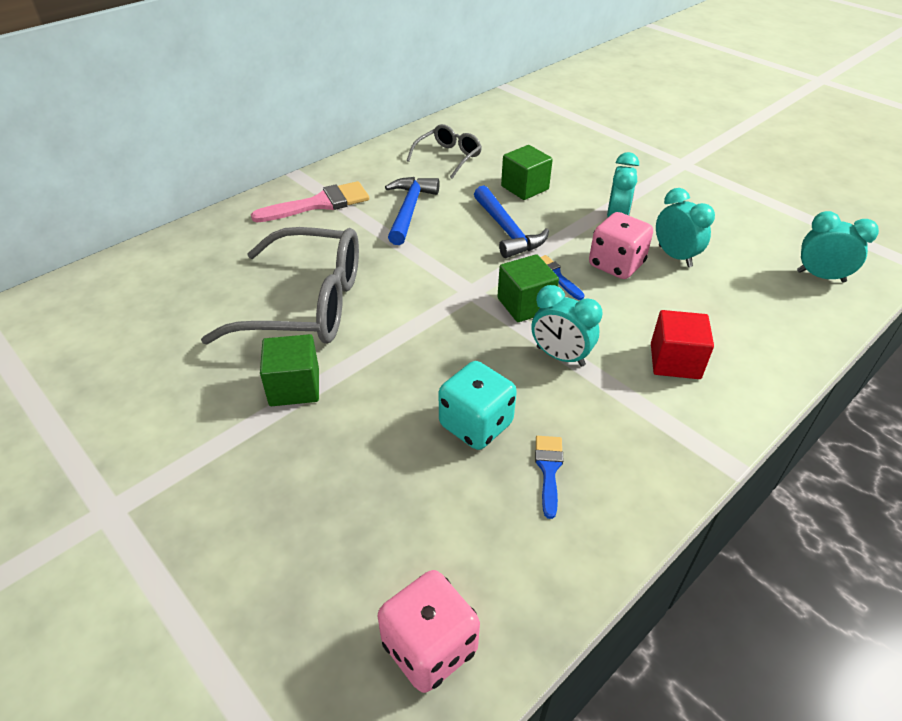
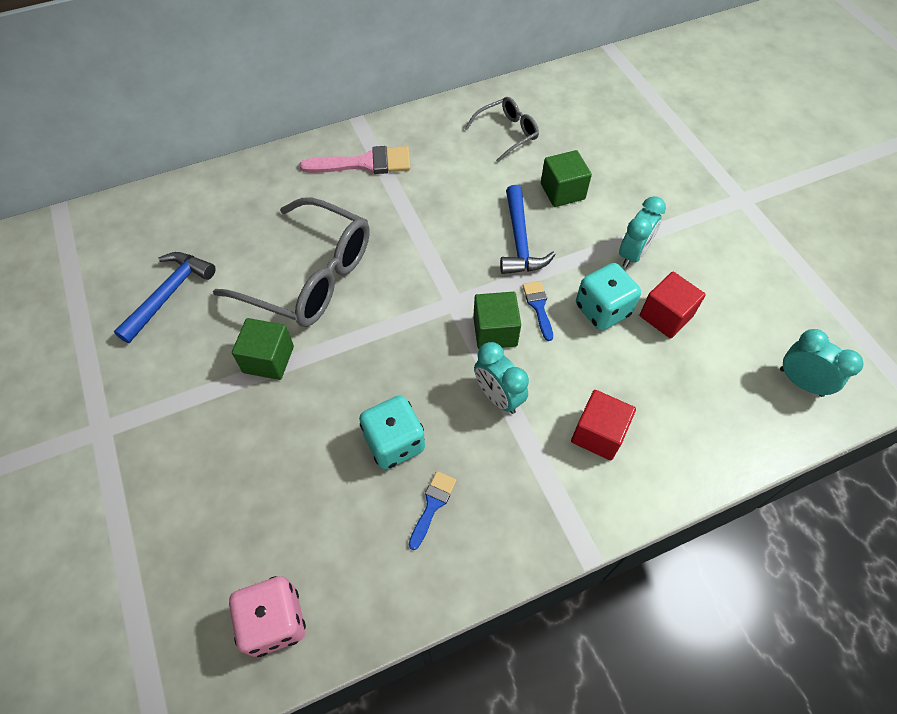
camera: 20 degrees right, 15 degrees up
blue hammer [385,177,440,245] -> blue hammer moved to [114,252,216,343]
pink dice [589,212,653,279] -> turquoise dice [576,263,641,331]
turquoise clock [656,188,715,267] -> red cube [640,272,706,339]

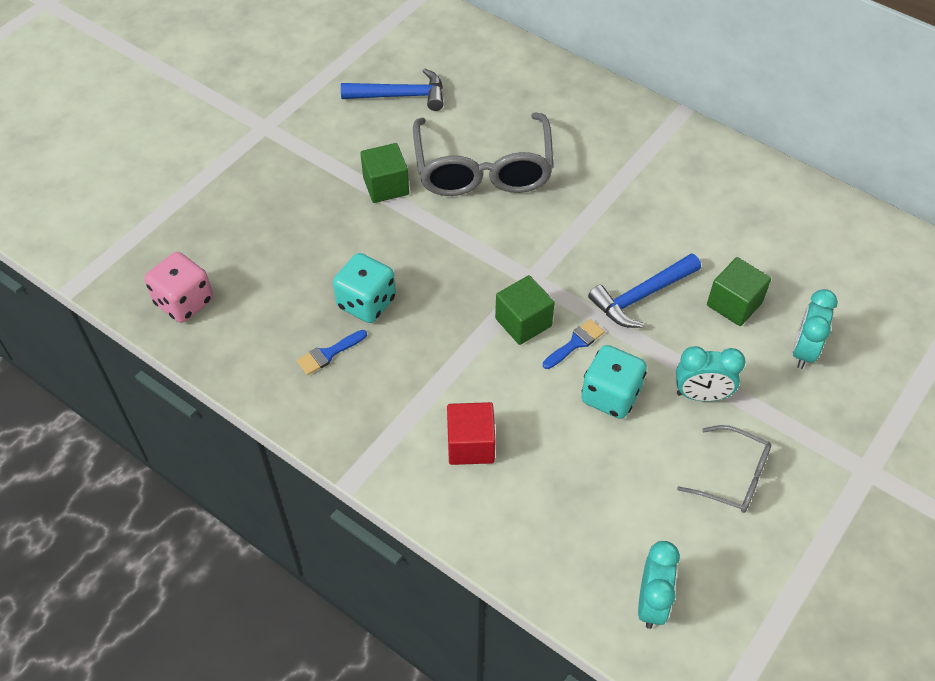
camera: 60 degrees right, 5 degrees down
pink brush [300,146,411,174] -> none
blue brush [409,471,457,550] -> blue brush turned 150 degrees clockwise [297,330,367,375]
grey glasses [465,97,539,162] -> grey glasses moved to [677,425,771,513]
turquoise clock [474,342,529,414] -> turquoise clock moved to [792,289,838,369]
red cube [640,272,706,339] -> none

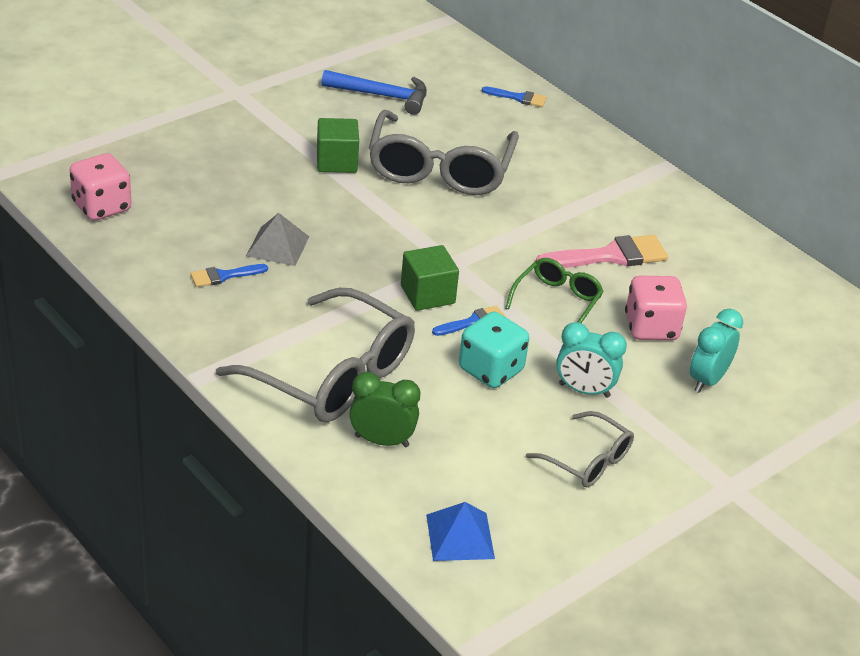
camera: 10 degrees right, 15 degrees down
turquoise dice [333,253,396,323] -> grey pyramid [246,213,309,266]
red cube [447,402,496,465] -> grey glasses [216,288,415,422]
blue hammer [588,253,701,328] -> green glasses [505,258,604,323]
turquoise clock [638,541,680,629] -> blue pyramid [426,502,495,561]
green cube [707,257,771,326] -> pink dice [625,276,687,340]
none -> green clock [349,372,421,447]
none -> blue brush [482,86,547,107]
none -> pink brush [536,235,668,268]

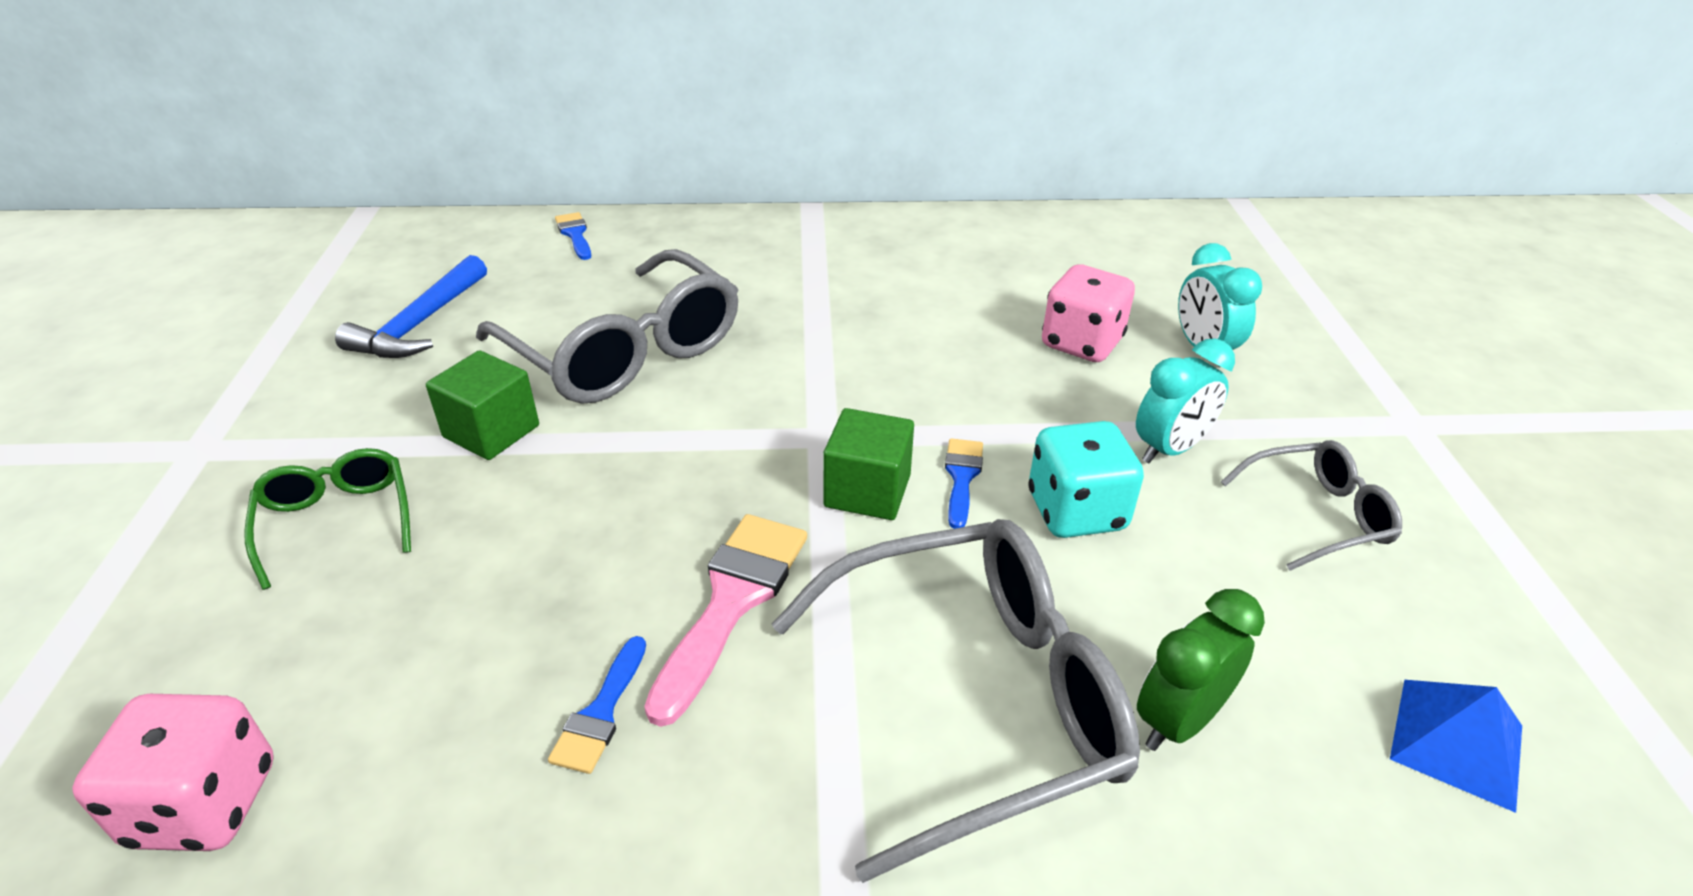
camera: 50 degrees left, 0 degrees up
grey pyramid [246,213,309,266] -> none
blue hammer [321,70,427,115] -> blue hammer turned 150 degrees clockwise [335,255,487,358]
blue brush [482,86,547,107] -> blue brush turned 75 degrees counterclockwise [555,212,591,260]
green glasses [505,258,604,323] -> green glasses moved to [244,448,411,590]
pink brush [536,235,668,268] -> pink brush moved to [644,514,807,727]

